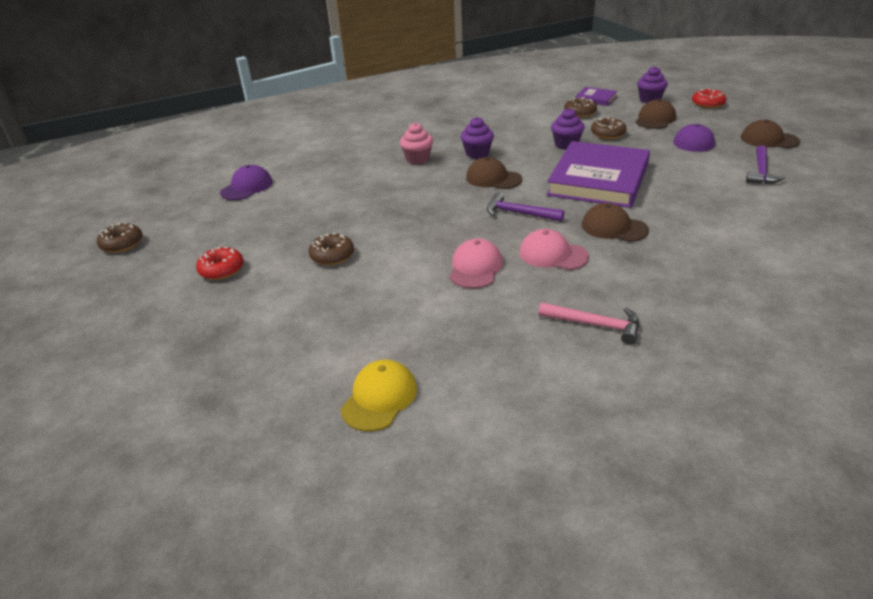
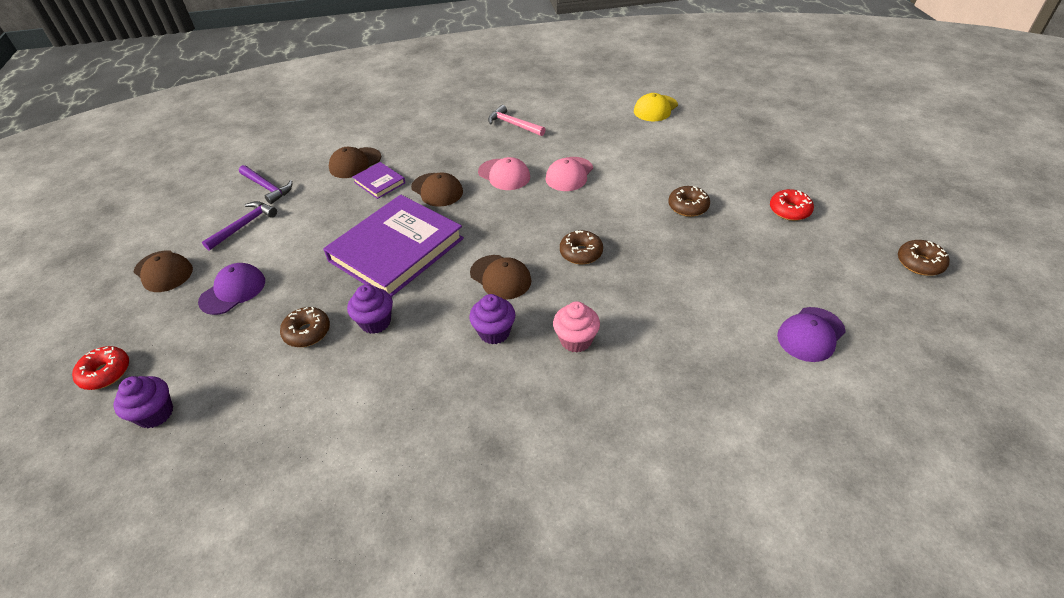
camera: 165 degrees left, 10 degrees up
purple hammer [487,193,564,222] -> purple hammer moved to [239,165,292,204]
brown donut [564,97,597,118] -> brown donut moved to [560,230,603,264]
purple book [576,87,617,106] -> purple book moved to [353,162,405,199]
brown cap [635,99,676,129] -> brown cap moved to [329,147,381,178]

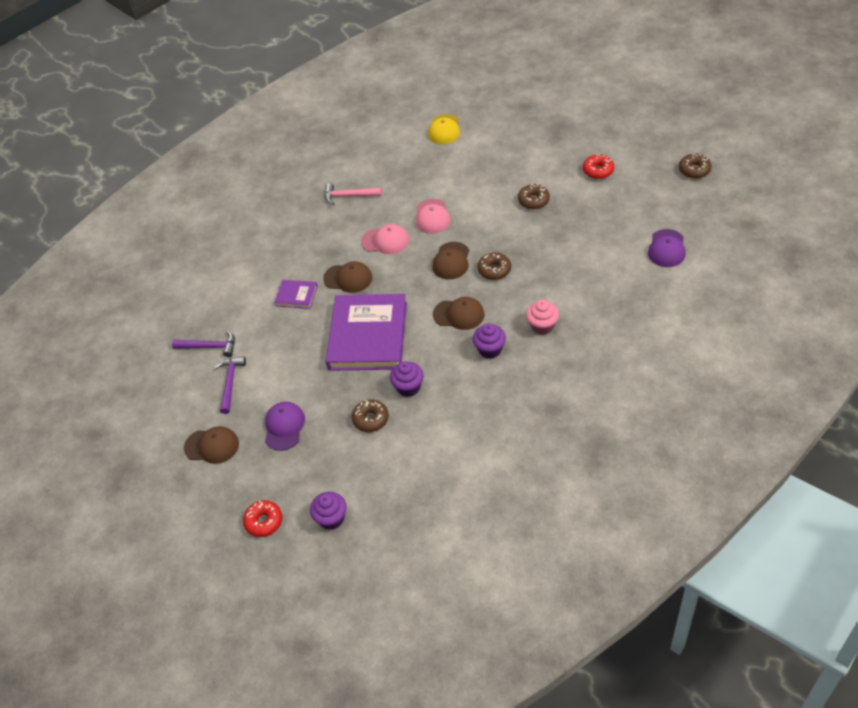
camera: 30 degrees left, 5 degrees up
brown cap [329,147,381,178] -> brown cap moved to [432,242,469,280]

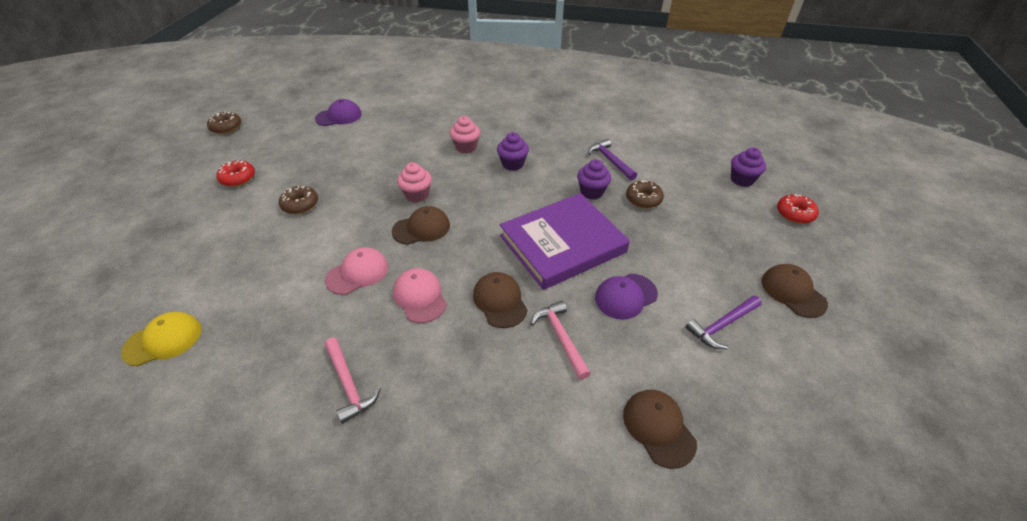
camera: 130 degrees left, 5 degrees down
purple hammer [172,331,235,357] -> purple hammer moved to [588,139,637,181]
purple cap [265,402,305,451] -> purple cap moved to [595,274,658,320]
purple book [275,280,318,309] -> pink hammer [531,301,591,380]
brown cap [433,297,484,330] -> brown cap moved to [623,390,697,469]
brown donut [478,253,511,280] -> pink cupcake [397,162,432,203]

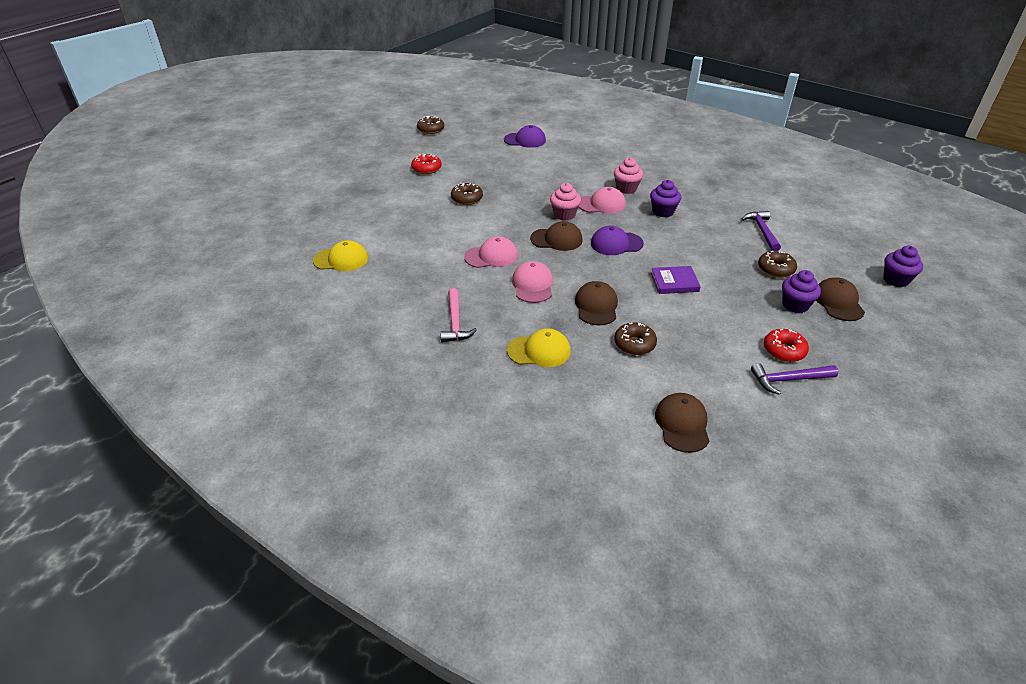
camera: 25 degrees right, 5 degrees down
purple book [500,193,630,290] -> purple book [651,266,701,294], size x0.44
pink hammer [531,301,591,380] -> brown donut [614,323,657,355]
purple cupcake [577,159,611,199] -> purple cupcake moved to [782,270,821,313]
purple cap [595,274,658,320] -> purple cap moved to [591,226,644,255]
brown cap [761,264,828,318] -> brown cap moved to [816,277,865,321]
red donut [777,194,819,224] -> red donut moved to [764,329,809,362]
none -> yellow cap [507,328,571,367]
none -> pink cap [579,187,626,214]

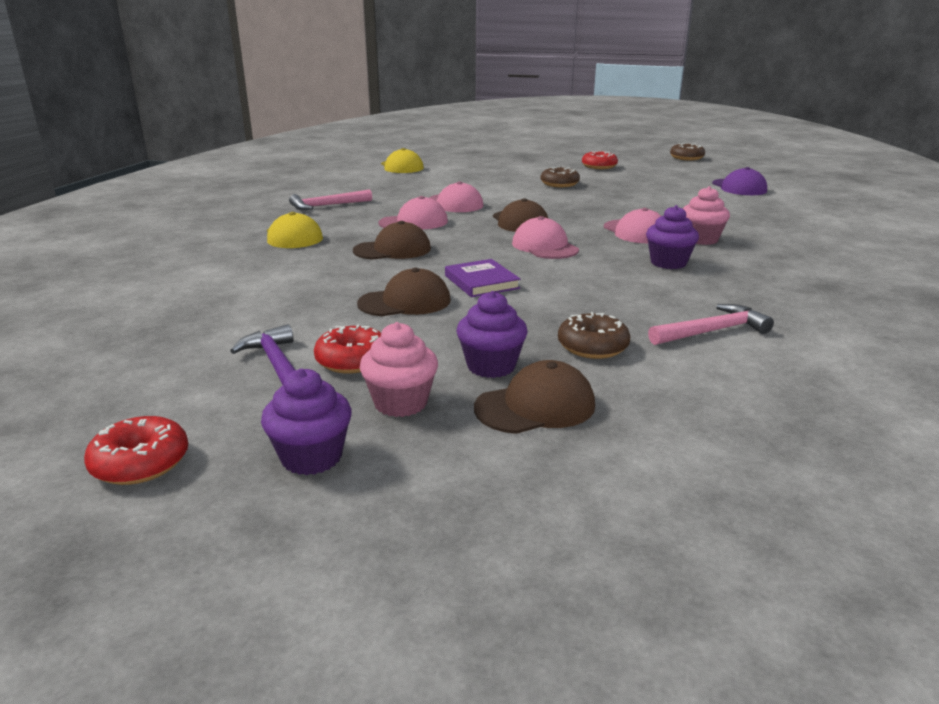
camera: 70 degrees right, 15 degrees down
pink cupcake [550,183,581,221] -> pink cupcake moved to [360,322,438,417]
purple cap [591,226,644,255] -> pink cap [512,216,579,259]
brown donut [614,323,657,355] -> none
brown cap [655,393,709,453] -> brown cap moved to [357,268,451,316]
purple hammer [742,211,781,251] -> pink hammer [648,304,774,345]
purple cupcake [883,246,923,287] -> purple cupcake moved to [261,368,352,475]
none -> red donut [84,416,188,485]

